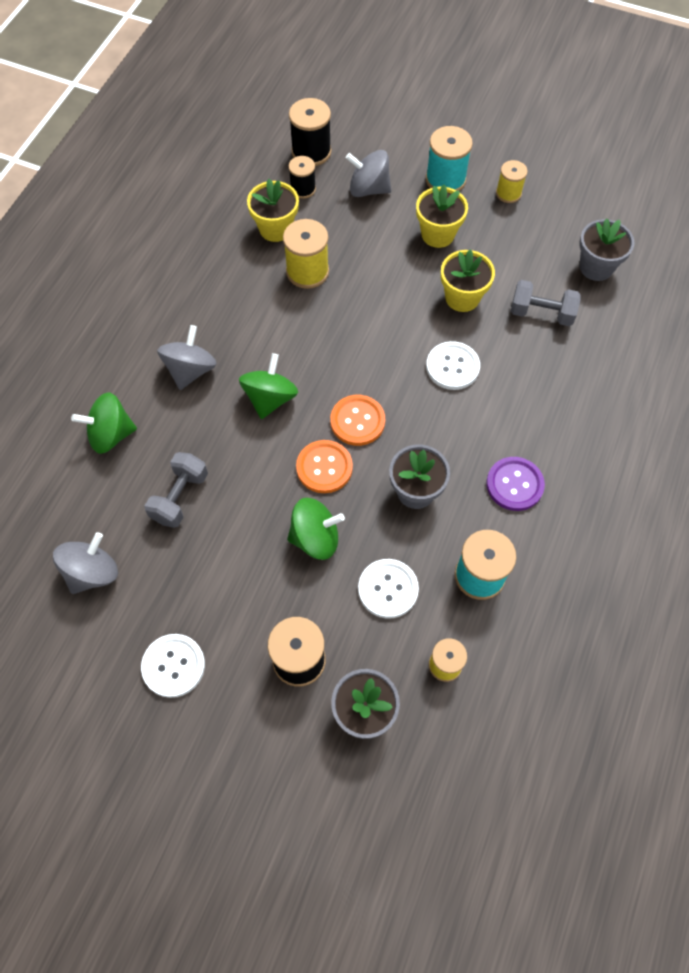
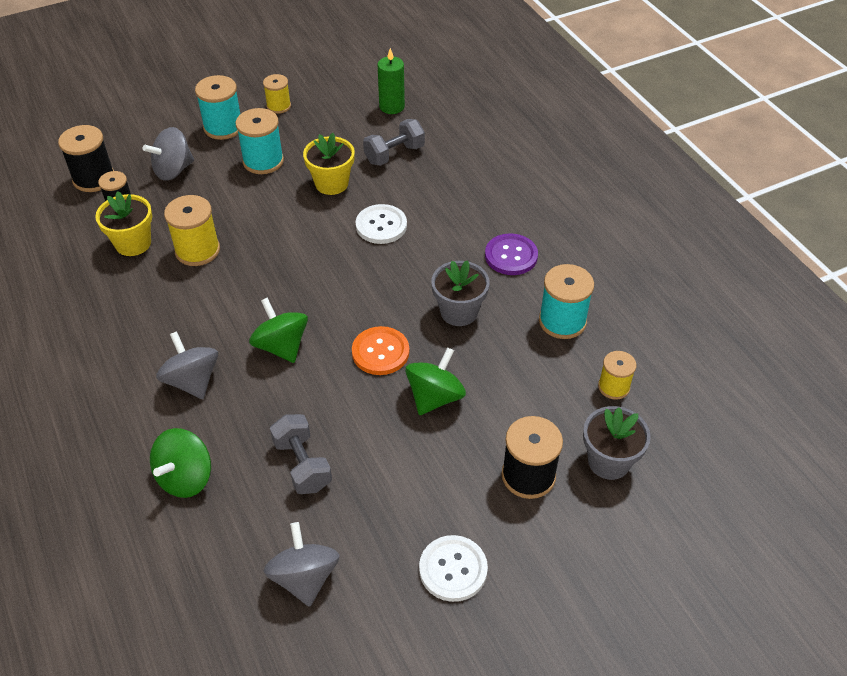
camera: 50 degrees left, 15 degrees down
orange button [330,395,385,446] -> none
white button [358,559,419,619] -> none
yellow flower pot [416,185,468,248] -> turquoise spool [236,108,284,174]
grey flower pot [579,218,634,281] -> green candle [377,48,405,114]

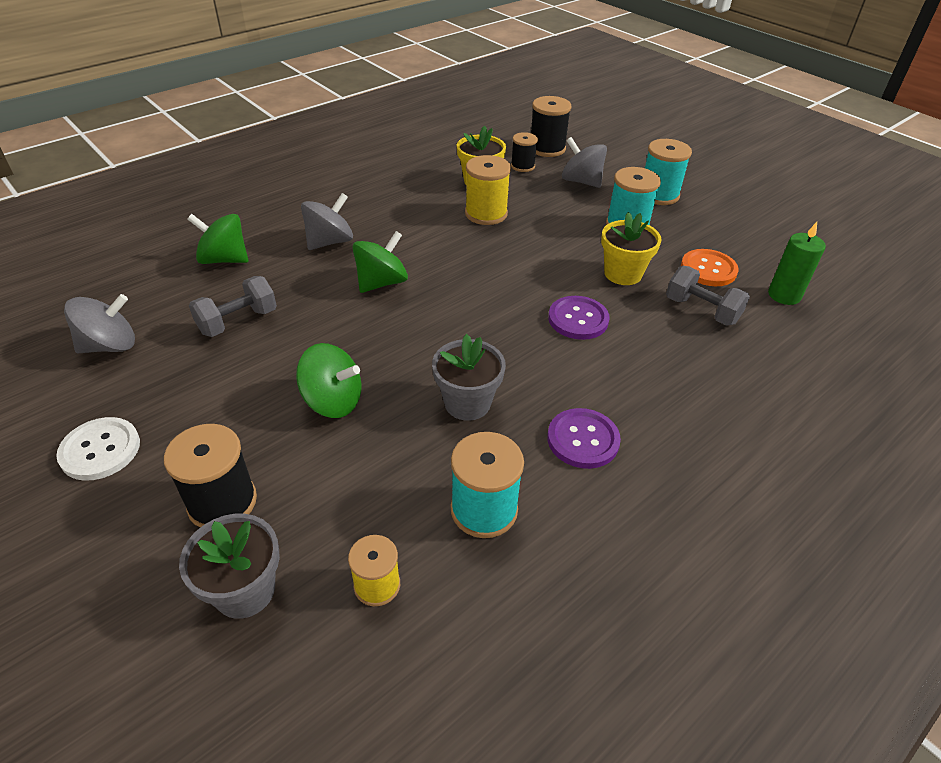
camera: 75 degrees right, 5 degrees down
yellow spool [263,74,291,114] -> none
orange button [352,326,409,375] -> orange button moved to [681,249,739,286]
white button [356,204,407,244] -> purple button [548,296,610,340]

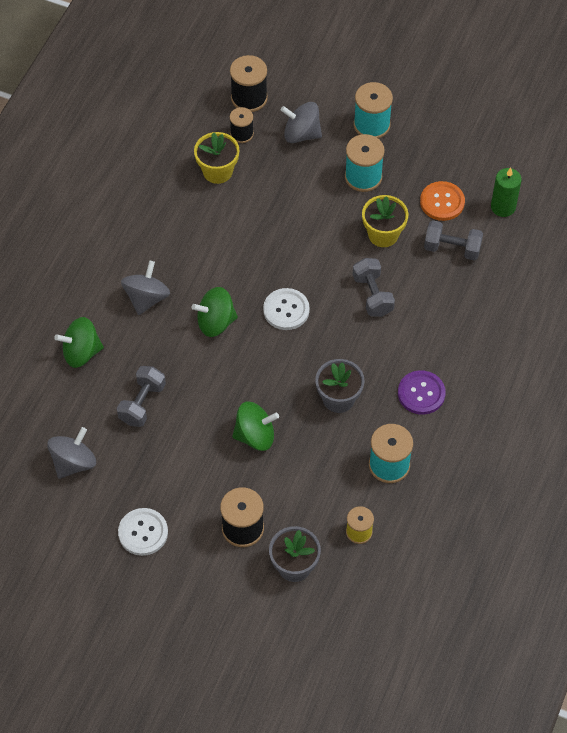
camera: 25 degrees left, 15 degrees up
green spinning top [352,231,408,293] -> green spinning top turned 120 degrees counterclockwise [192,287,238,337]
yellow spool [465,155,511,225] -> none
purple button [548,296,610,340] -> grey dumbbell [353,258,395,317]
none -> white button [263,288,310,330]

